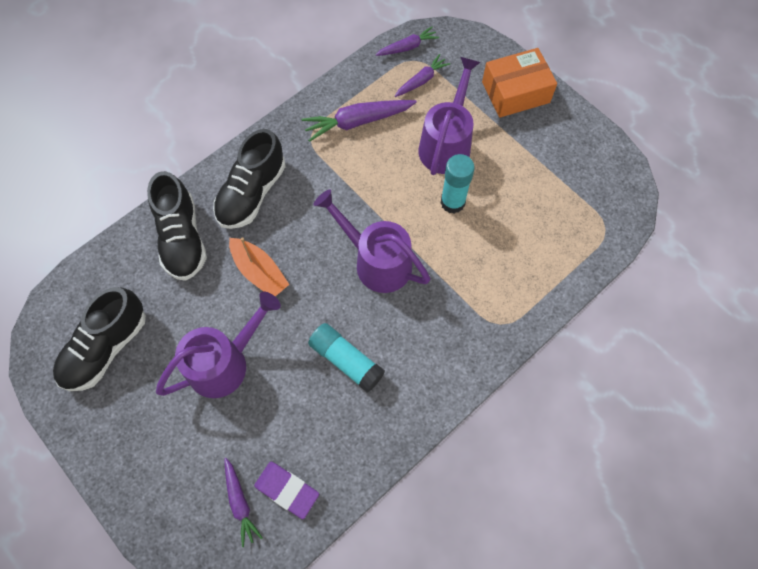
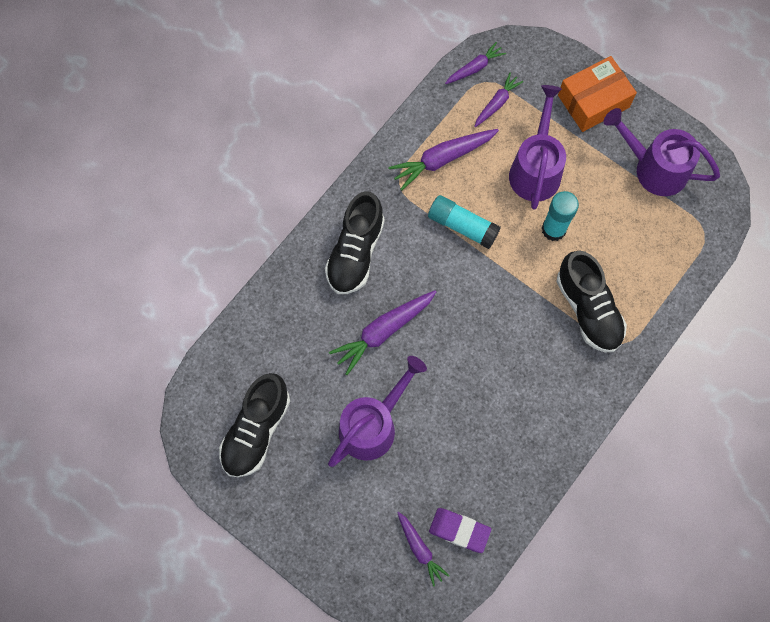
camera: 10 degrees left, 5 degrees up
black shoe [147,171,207,281] -> black shoe moved to [556,251,627,352]
orange boat [229,237,290,296] -> purple carrot [329,291,436,375]
turquoise glue stick [308,323,385,393] -> turquoise glue stick moved to [428,195,501,249]
purple watering can [314,189,430,293] -> purple watering can moved to [603,108,720,196]

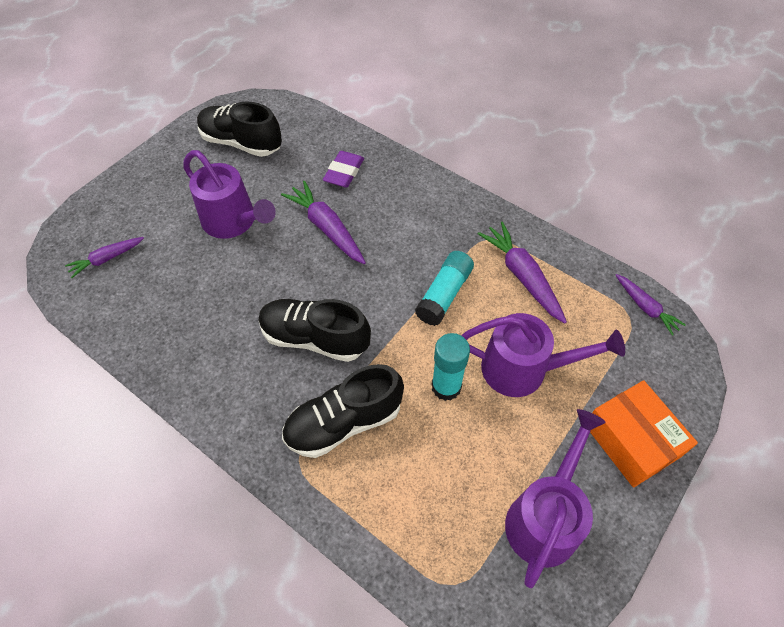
camera: 90 degrees right, 15 degrees down
black shoe [325,191,385,294] -> black shoe moved to [259,299,371,362]
purple eraser [429,508,491,553] -> purple eraser moved to [323,151,364,188]
purple carrot [474,72,523,127] -> none

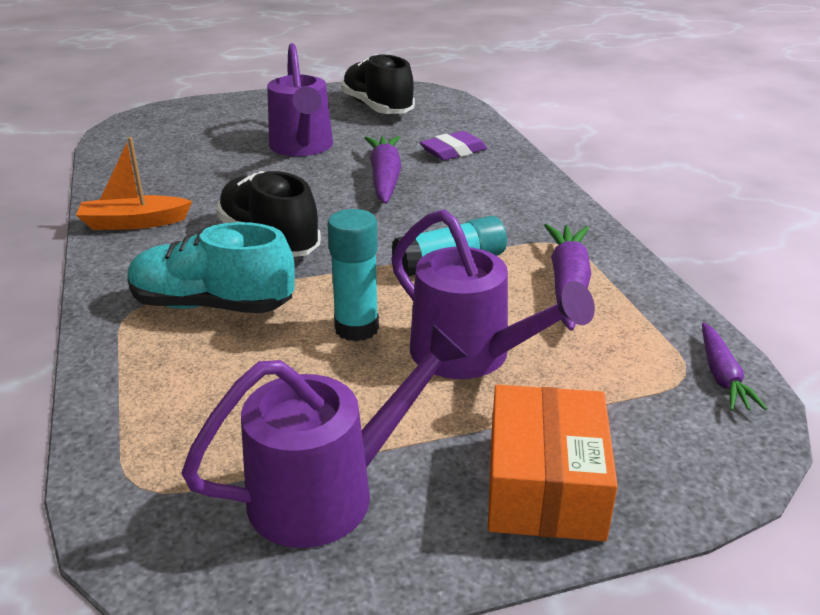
camera: 35 degrees right, 25 degrees down
purple carrot [65,237,144,278] -> none
black shoe [282,364,404,458] -> turquoise shoe [127,222,295,313]
none -> orange boat [76,137,192,230]

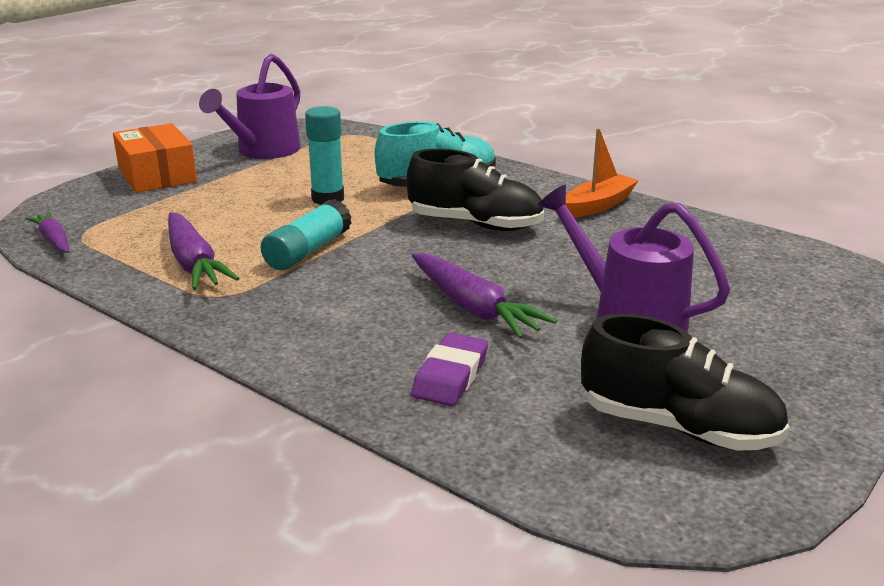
camera: 145 degrees right, 5 degrees down
purple watering can [391,209,595,379] -> none

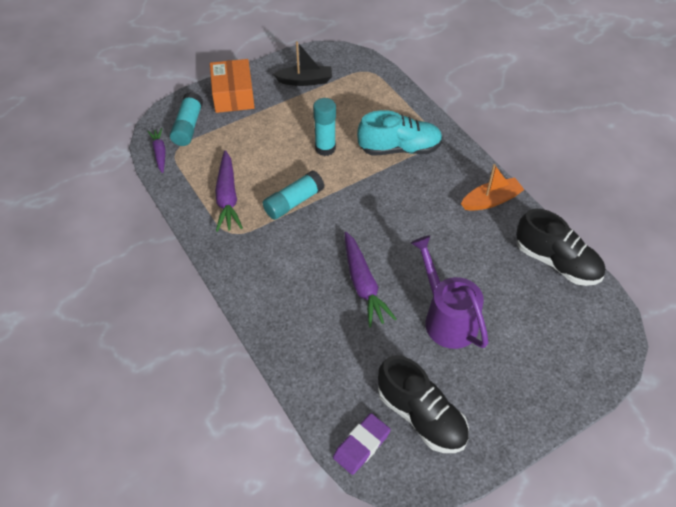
camera: 20 degrees right, 25 degrees up
purple watering can [199,54,301,159] -> black boat [273,41,332,86]
black shoe [406,149,544,231] -> black shoe moved to [516,209,605,286]
purple eraser [411,333,488,406] -> purple eraser moved to [333,413,391,475]
none -> turquoise glue stick [170,92,203,146]

